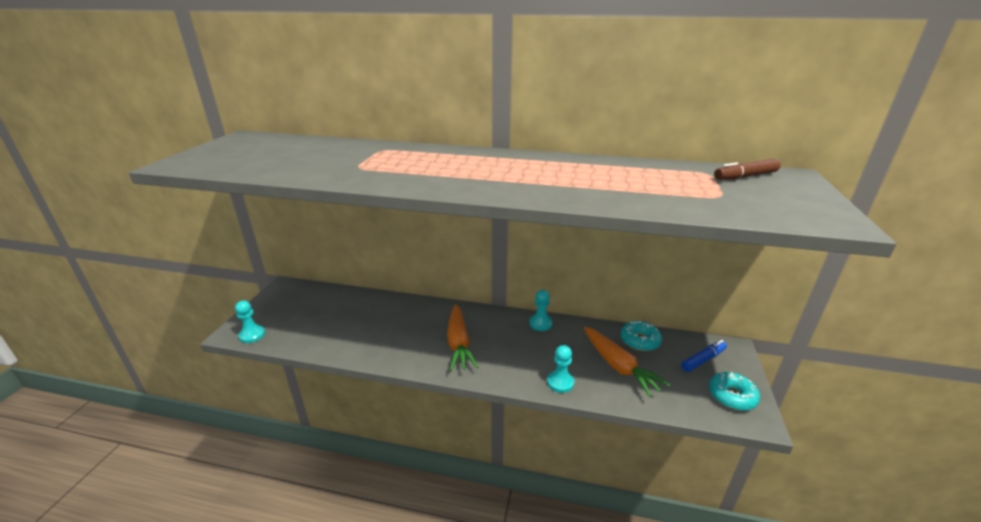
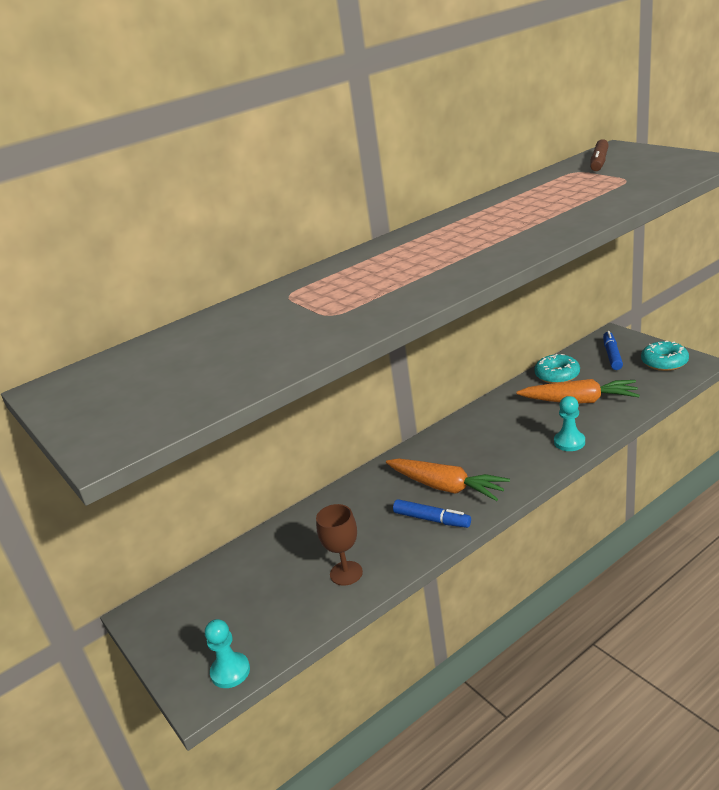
camera: 45 degrees left, 0 degrees up
turquoise pawn [529,290,553,331] -> none
none -> brown goblet [316,504,363,586]
none -> blue marker [393,499,471,528]

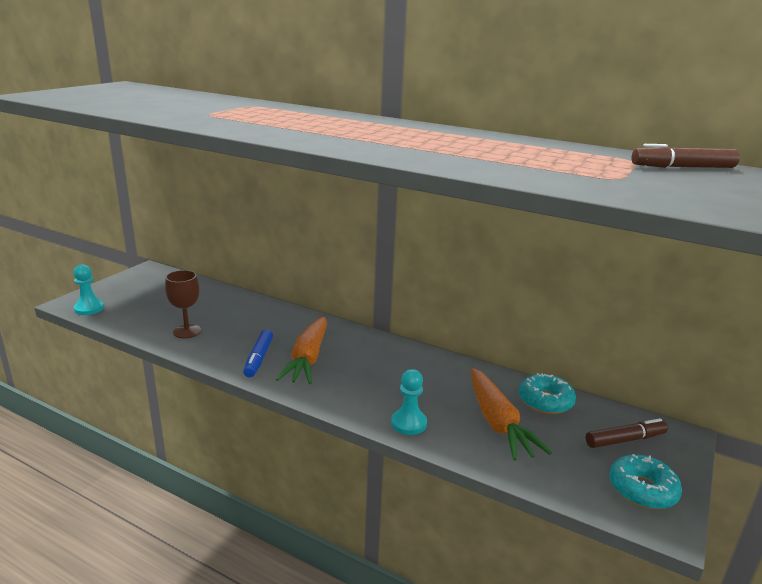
camera: 60 degrees right, 5 degrees down
blue marker [603,331,623,370] -> brown marker [586,418,668,448]

